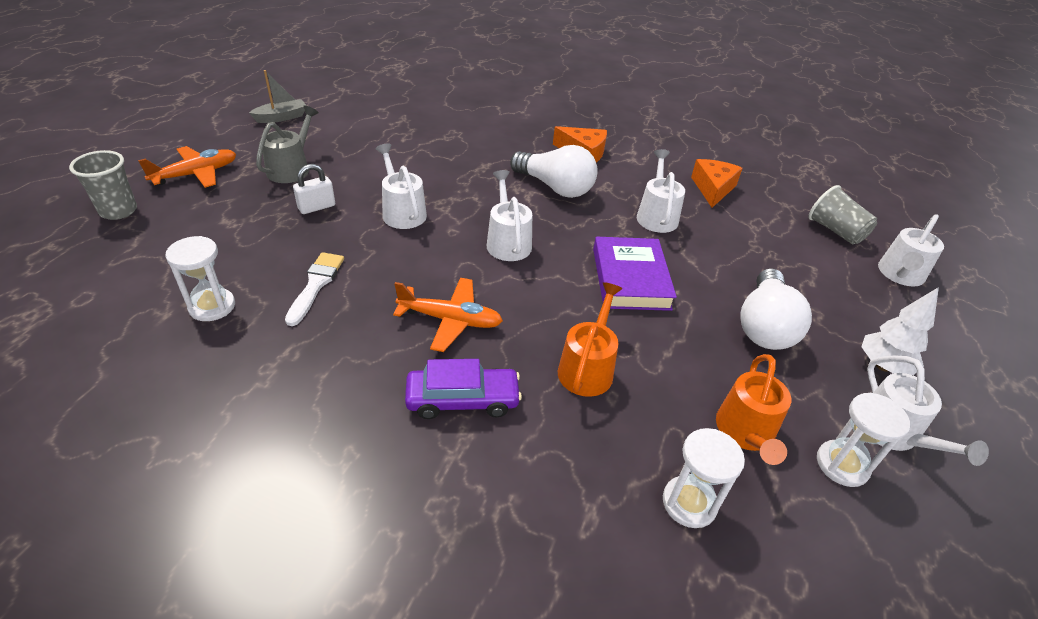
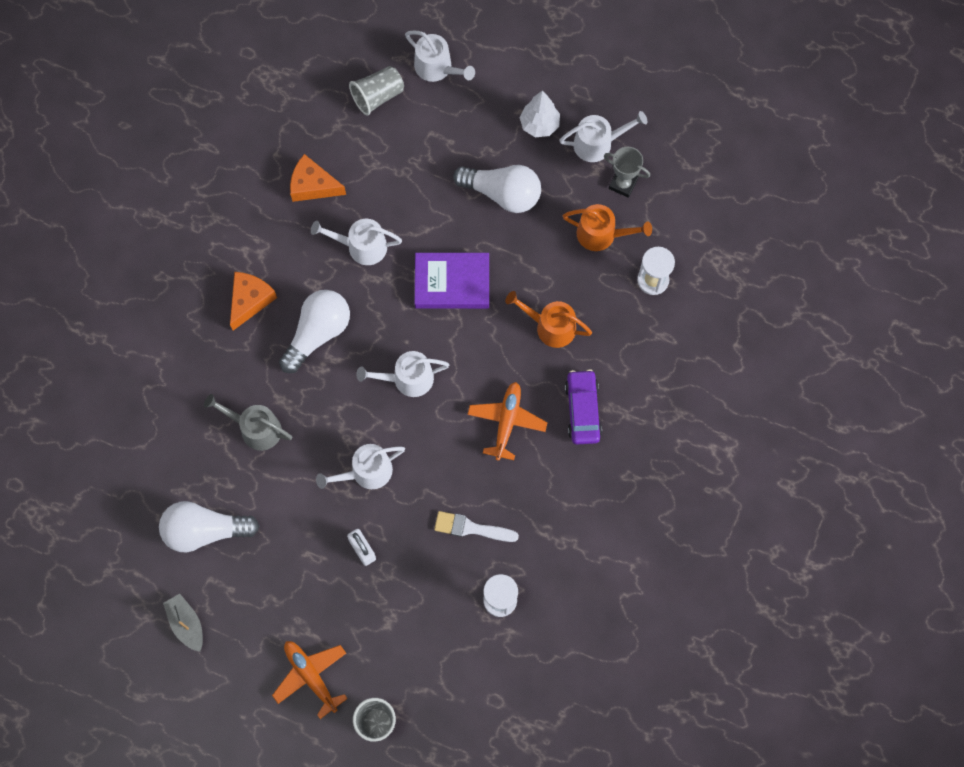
camera: 85 degrees left, 30 degrees up
grey watering can [256,106,319,183] -> grey watering can moved to [204,394,292,451]
white hourglass [817,393,910,487] -> grey trophy [604,147,650,198]
none -> white light bulb [159,501,260,552]

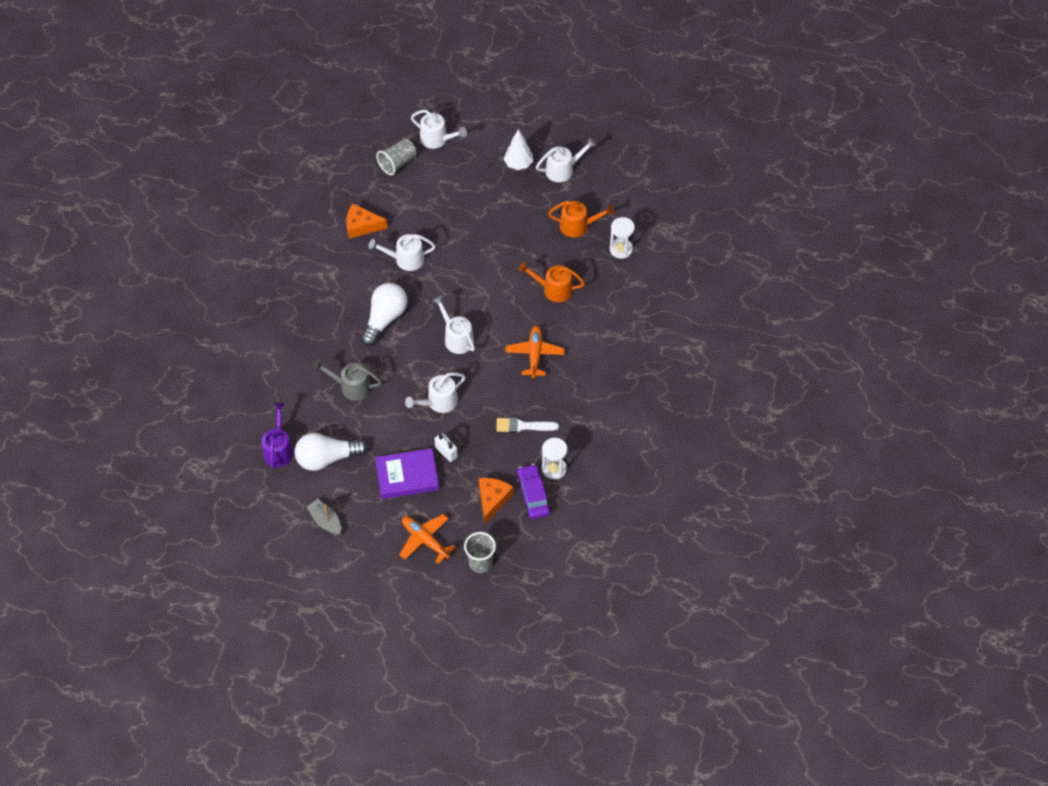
camera: 10 degrees left, 15 degrees down
orange cheese [230,272,277,331] -> orange cheese moved to [479,478,514,523]
white watering can [356,351,449,397] -> white watering can turned 75 degrees clockwise [433,296,475,354]
purple book [415,253,489,309] -> purple book moved to [375,448,439,499]
white light bulb [453,165,541,213] -> none
purple car [565,369,602,444] -> purple car moved to [516,464,551,519]
grey trophy [604,147,650,198] -> none
none -> purple watering can [262,403,293,470]

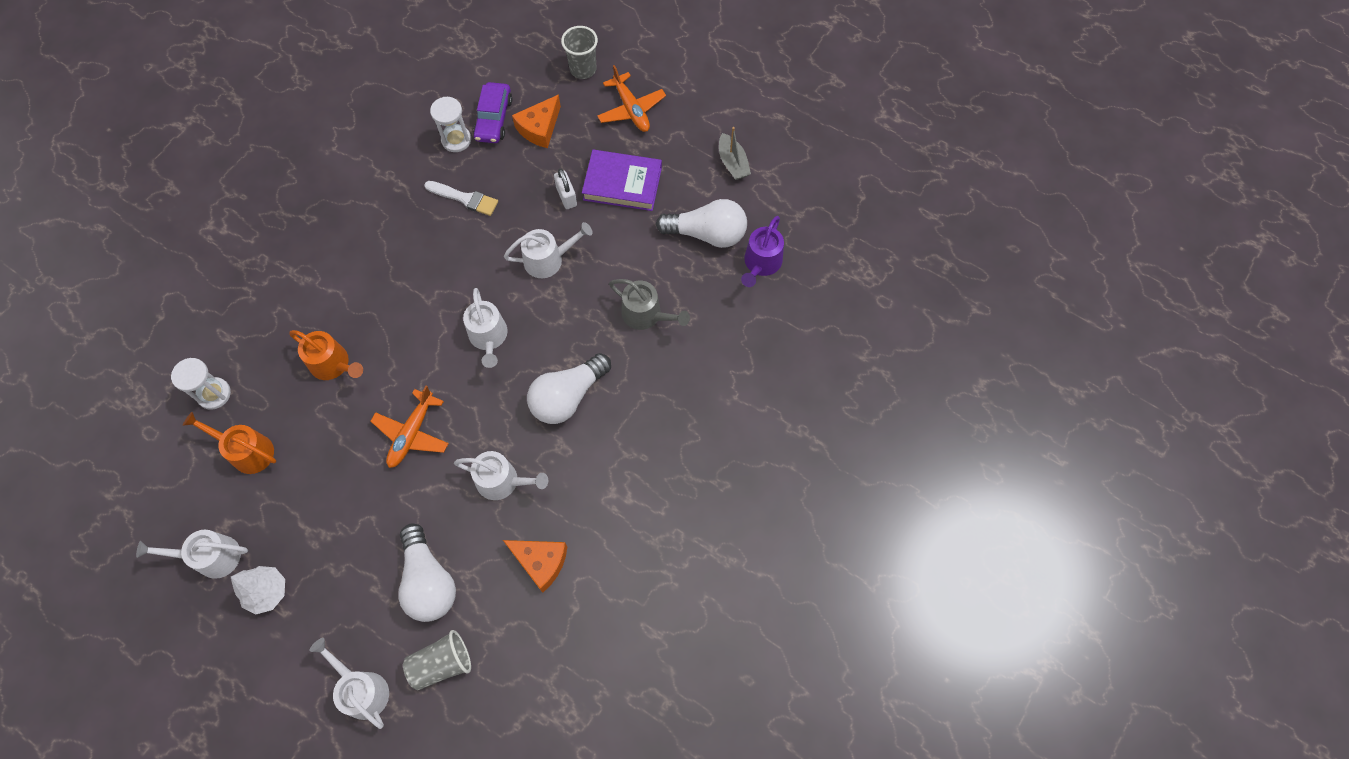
camera: 160 degrees left, 10 degrees up
orange plane [505,326,565,378] -> orange plane moved to [371,386,449,468]
none -> white light bulb [398,523,456,622]

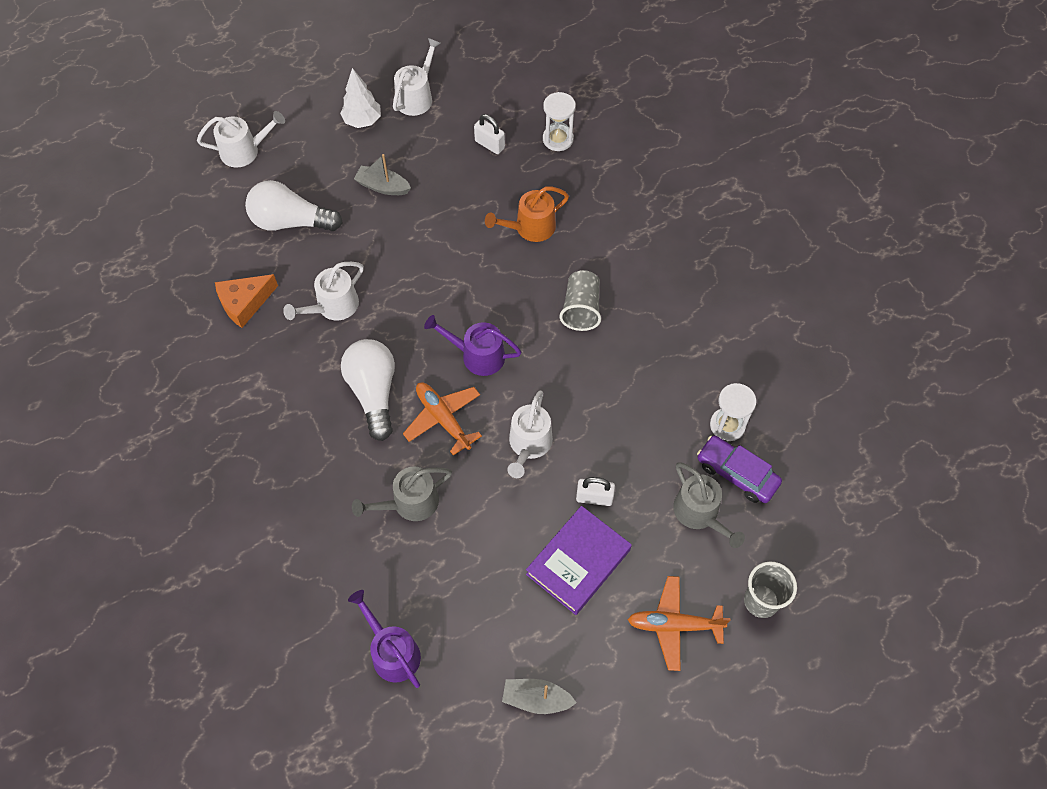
camera: 120 degrees right, 5 degrees down
orange watering can [183,412,277,474] -> white padlock [474,114,505,154]
orange plane [371,386,449,468] -> orange plane moved to [403,382,482,456]
grey cup [403,630,471,690] -> grey cup moved to [560,270,601,331]
white brush [424,181,498,216] -> none
white watering can [463,288,508,368] -> purple watering can [424,315,521,376]
orange cheese [512,94,561,148] -> grey watering can [673,463,745,548]
white light bulb [656,199,747,248] -> none
none -> grey boat [354,154,411,195]

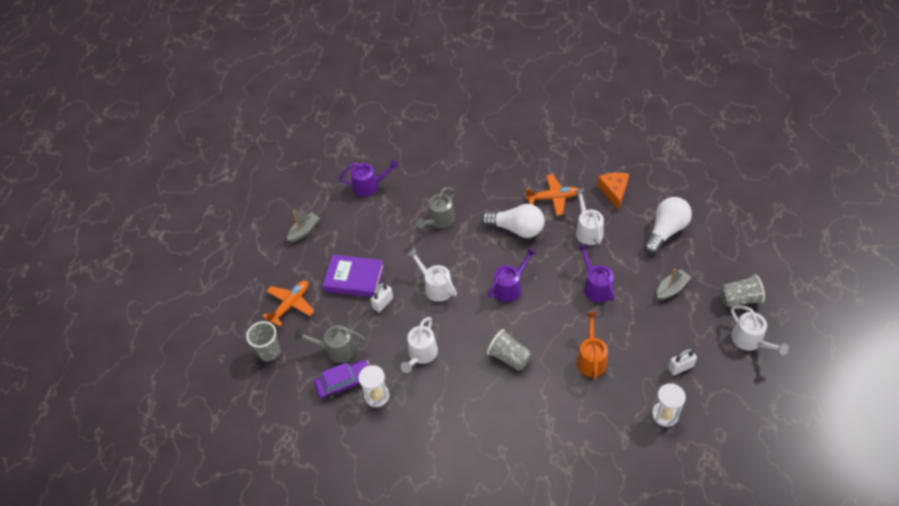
camera: 125 degrees right, 10 degrees down
white watering can [197,111,285,167] -> white watering can moved to [401,317,438,373]
white tree [340,68,381,128] -> grey cup [720,275,765,307]
grey watering can [352,466,452,521] -> grey watering can turned 150 degrees counterclockwise [416,187,455,228]
orange plane [403,382,482,456] -> orange plane moved to [526,174,579,216]
purple book [526,506,632,615] -> purple book turned 60 degrees counterclockwise [322,255,384,297]
none -> purple watering can [577,244,615,302]

